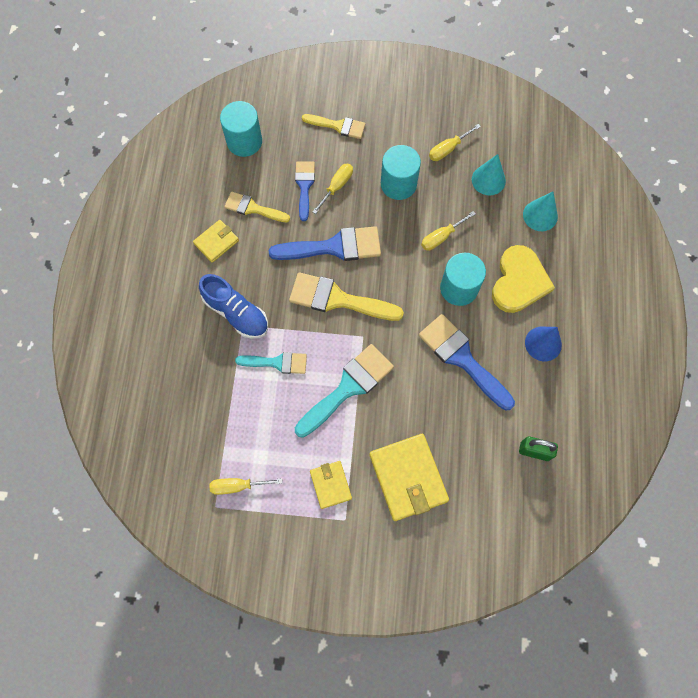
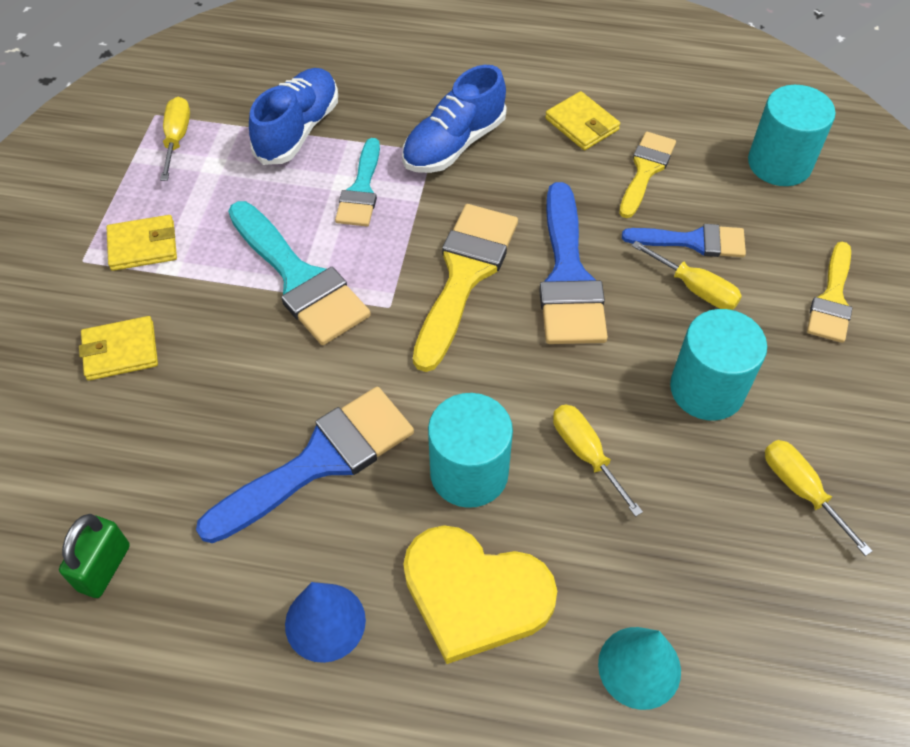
camera: 95 degrees right, 15 degrees down
yellow wallet [369,434,449,521] -> yellow wallet [79,316,158,381], size x0.56
turquoise cone [472,154,506,195] -> none
none -> blue shoe [249,68,338,165]

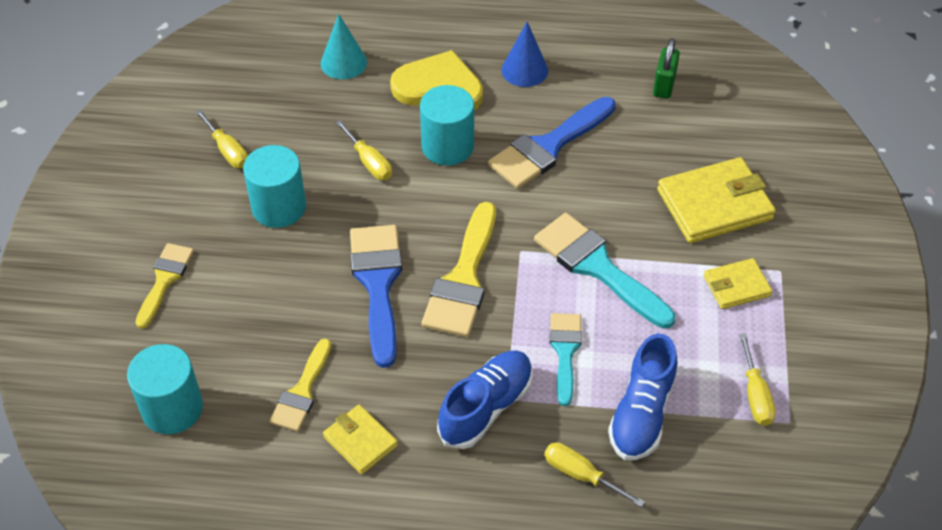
camera: 175 degrees right, 5 degrees down
yellow wallet [79,316,158,381] -> yellow wallet [657,157,776,243], size x1.80
blue brush [622,224,746,257] -> none
yellow screwdriver [632,241,742,310] -> yellow screwdriver moved to [544,442,645,507]

